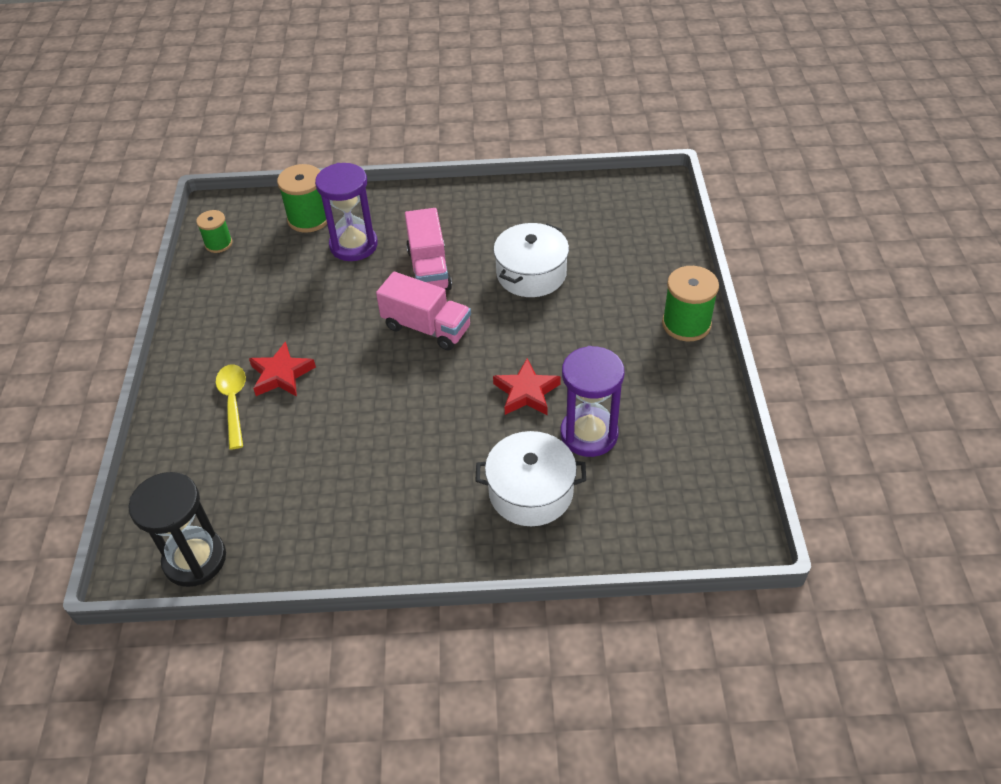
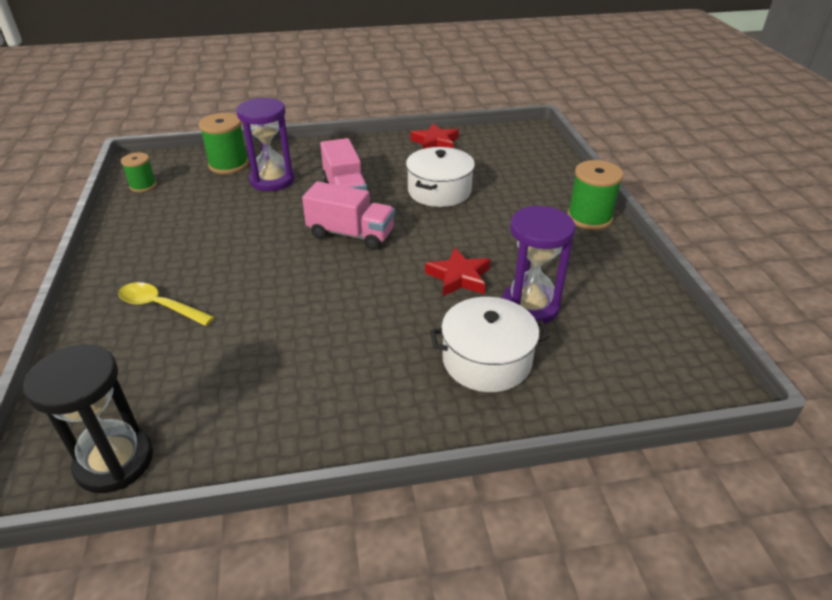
camera: 10 degrees left, 10 degrees down
yellow spoon [216,364,246,449] -> yellow spoon turned 45 degrees counterclockwise [118,282,214,326]
red star [249,341,316,397] -> red star moved to [410,123,459,149]

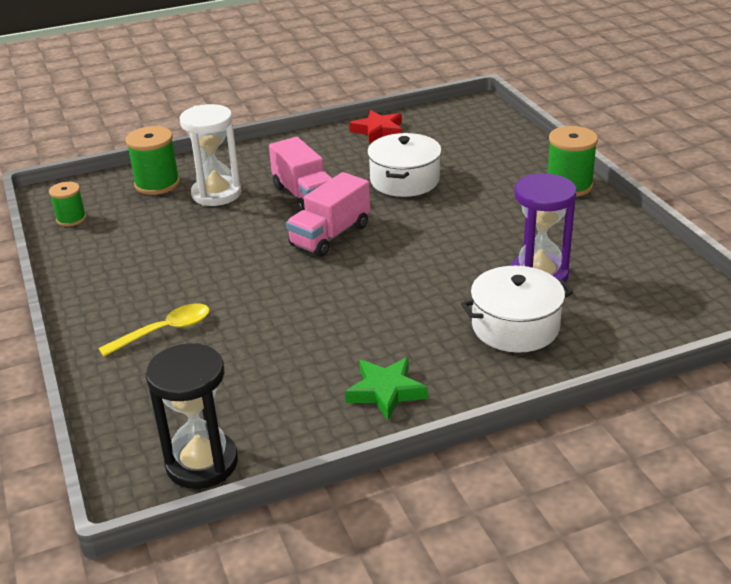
camera: 10 degrees left, 5 degrees down
yellow spoon [118,282,214,326] -> yellow spoon turned 135 degrees clockwise [98,304,210,357]
purple hourglass [236,98,295,191] -> white hourglass [180,104,241,206]
pink truck [302,182,395,250] -> pink truck turned 120 degrees clockwise [286,172,370,257]
red star [425,247,491,296] -> none
none -> green star [345,357,428,421]

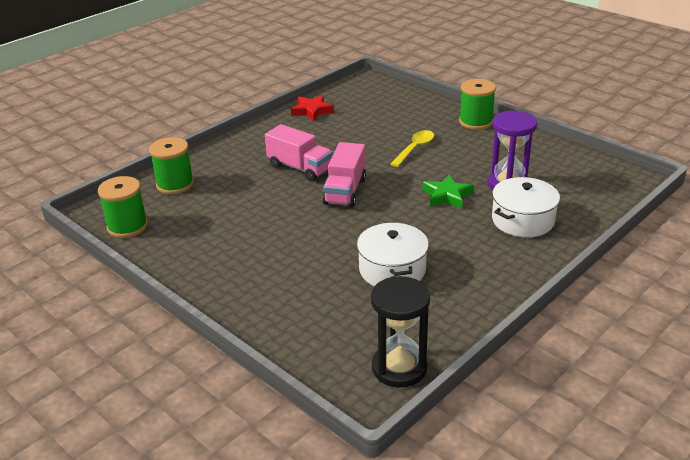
camera: 25 degrees left, 0 degrees up
green spool [49,182,86,226] -> green spool [98,176,148,238], size x1.61
yellow spoon [98,304,210,357] -> yellow spoon moved to [390,130,434,167]
white hourglass [180,104,241,206] -> none
green star [345,357,428,421] -> green star moved to [423,174,474,209]
white pot [367,133,442,197] -> white pot moved to [357,222,429,286]

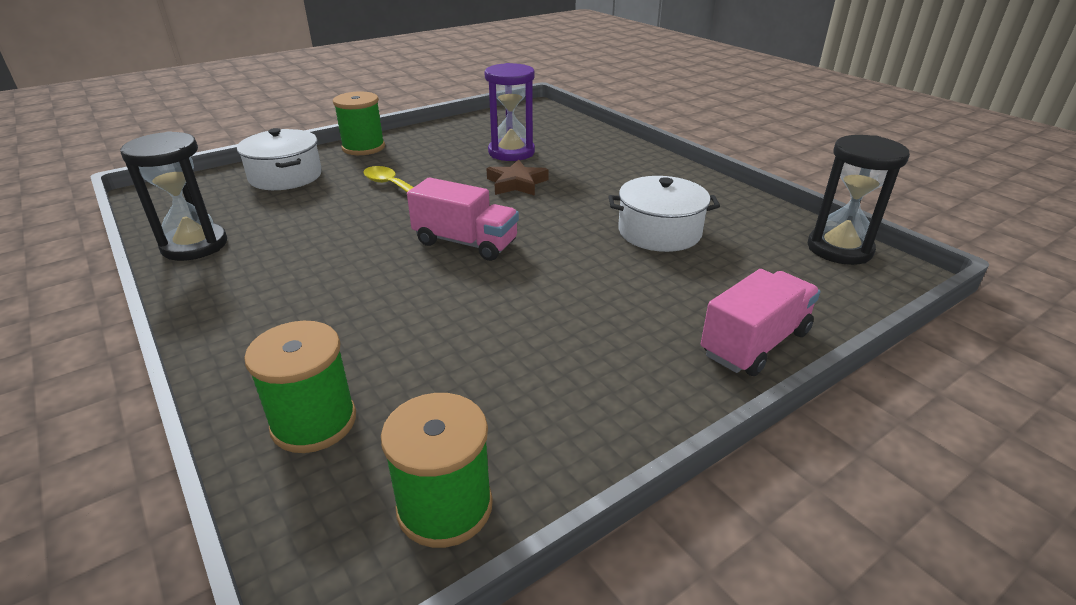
camera: 80 degrees left, 0 degrees up
pink truck [265,124,333,181] -> pink truck moved to [701,269,821,376]
red star [291,95,334,121] -> black hourglass [120,131,227,261]
green star [423,174,474,209] -> brown star [486,160,549,196]
white pot [492,177,560,237] -> white pot moved to [237,128,322,190]

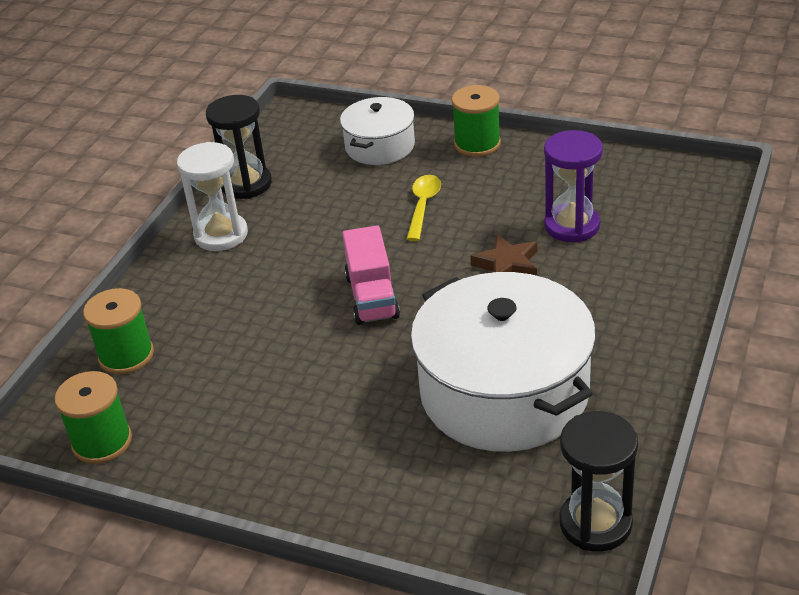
camera: 60 degrees right, 5 degrees up
white pot [609,176,720,252] -> white pot [411,272,596,452], size x1.87
pink truck [701,269,821,376] -> none
none -> white hourglass [177,142,248,251]

